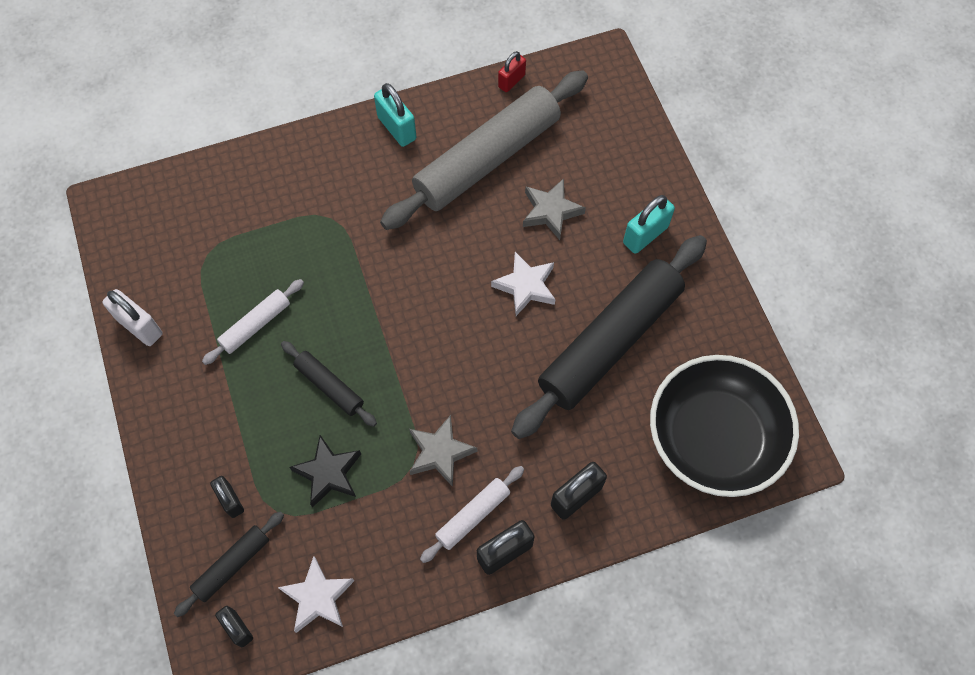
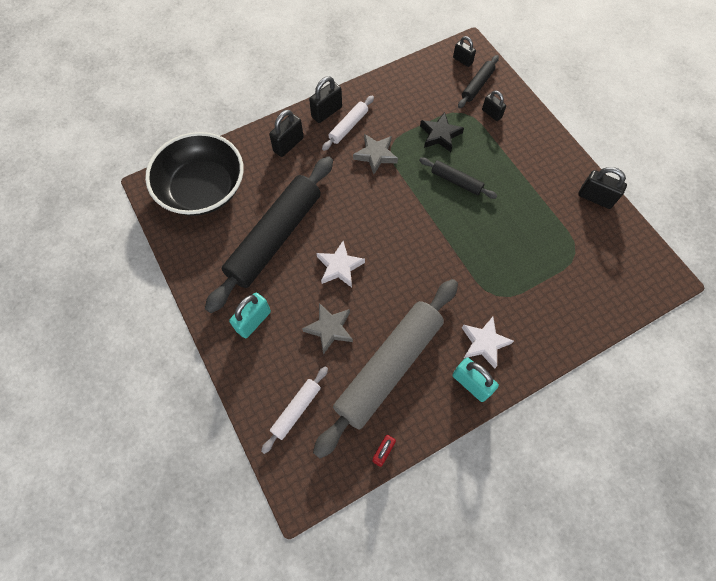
camera: 170 degrees right, 0 degrees up
white padlock [103,289,163,346] -> black padlock [578,167,627,209]
white rolling pin [202,279,304,365] -> white rolling pin moved to [261,366,328,454]
white star [277,556,354,633] -> white star moved to [462,317,514,368]

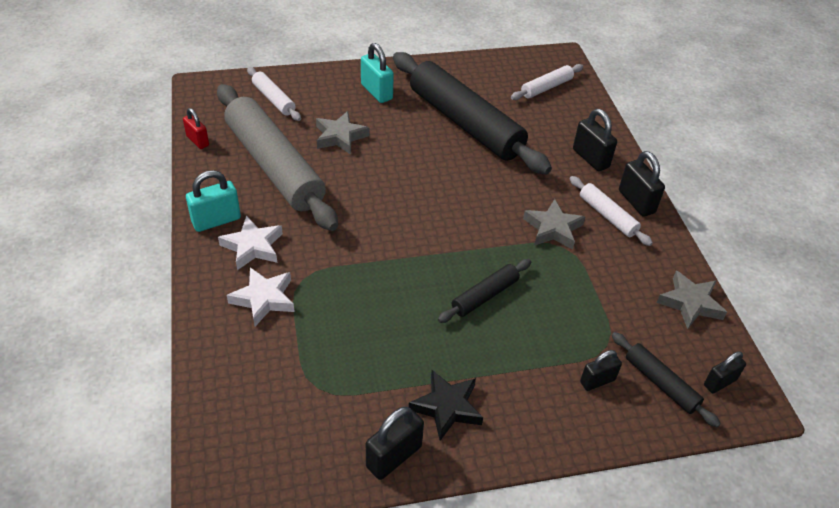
camera: 105 degrees right, 20 degrees down
black bowl [145,132,244,216] -> white rolling pin [511,64,583,100]
white star [317,241,365,287] -> white star moved to [227,267,295,326]
black star [420,112,464,152] -> black star moved to [409,370,483,441]
none -> grey star [657,270,727,329]

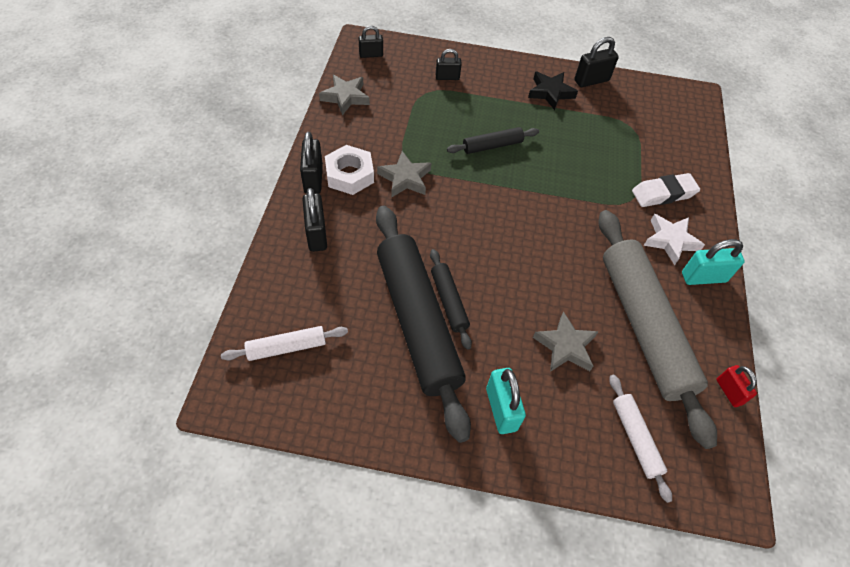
camera: 160 degrees left, 10 degrees up
white star [227,267,295,326] -> white eraser [632,173,700,207]
white rolling pin [570,176,653,246] -> white nut [325,145,374,195]
black rolling pin [612,332,721,427] -> black rolling pin moved to [430,249,472,350]

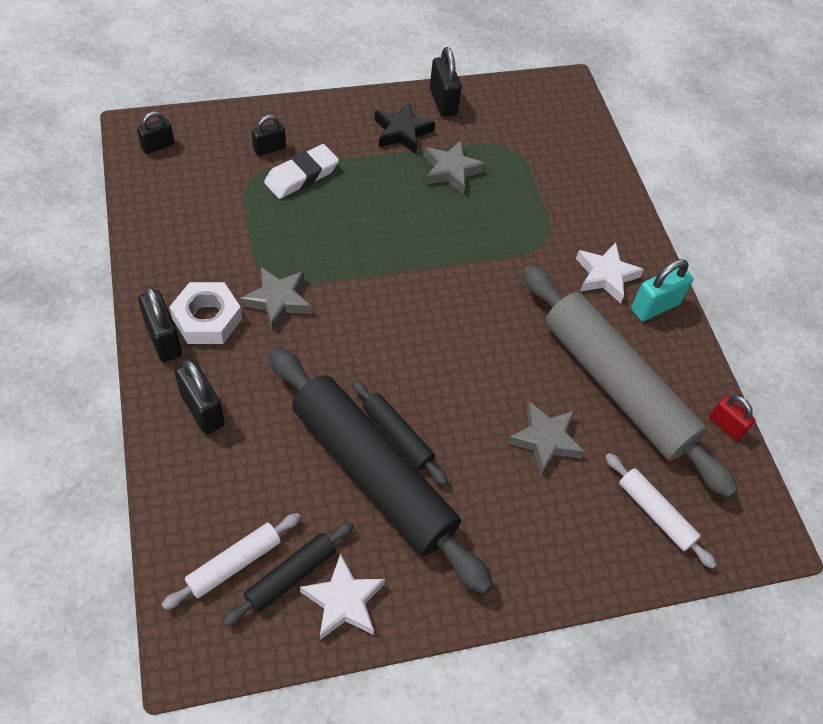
camera: 25 degrees left, 0 degrees up
grey star [319,75,370,115] -> grey star moved to [424,140,486,195]
black rolling pin [447,127,539,154] -> black rolling pin moved to [223,521,354,626]
turquoise padlock [486,368,526,434] -> none
black padlock [574,37,619,87] -> black padlock turned 60 degrees counterclockwise [430,47,461,117]
white eraser [632,173,700,207] -> white eraser moved to [264,144,339,199]
none -> white star [300,554,385,640]

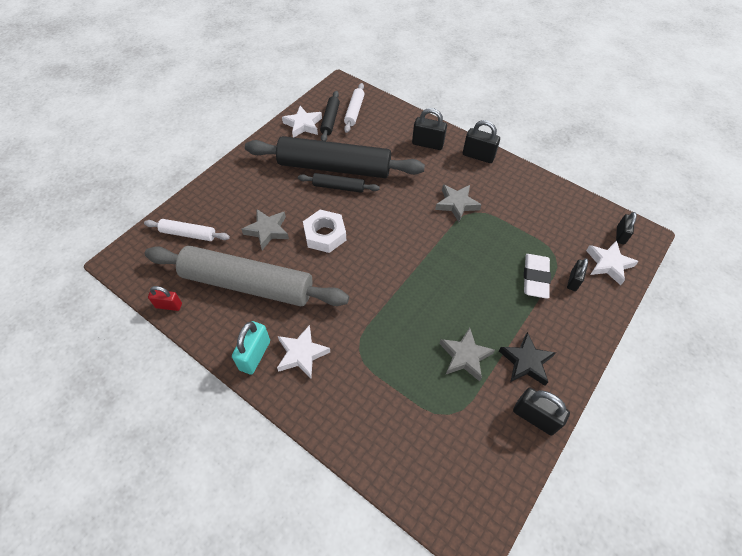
camera: 145 degrees right, 0 degrees up
white nut [169,282,242,344] -> white nut moved to [303,210,346,253]
none -> white star [586,241,639,285]

